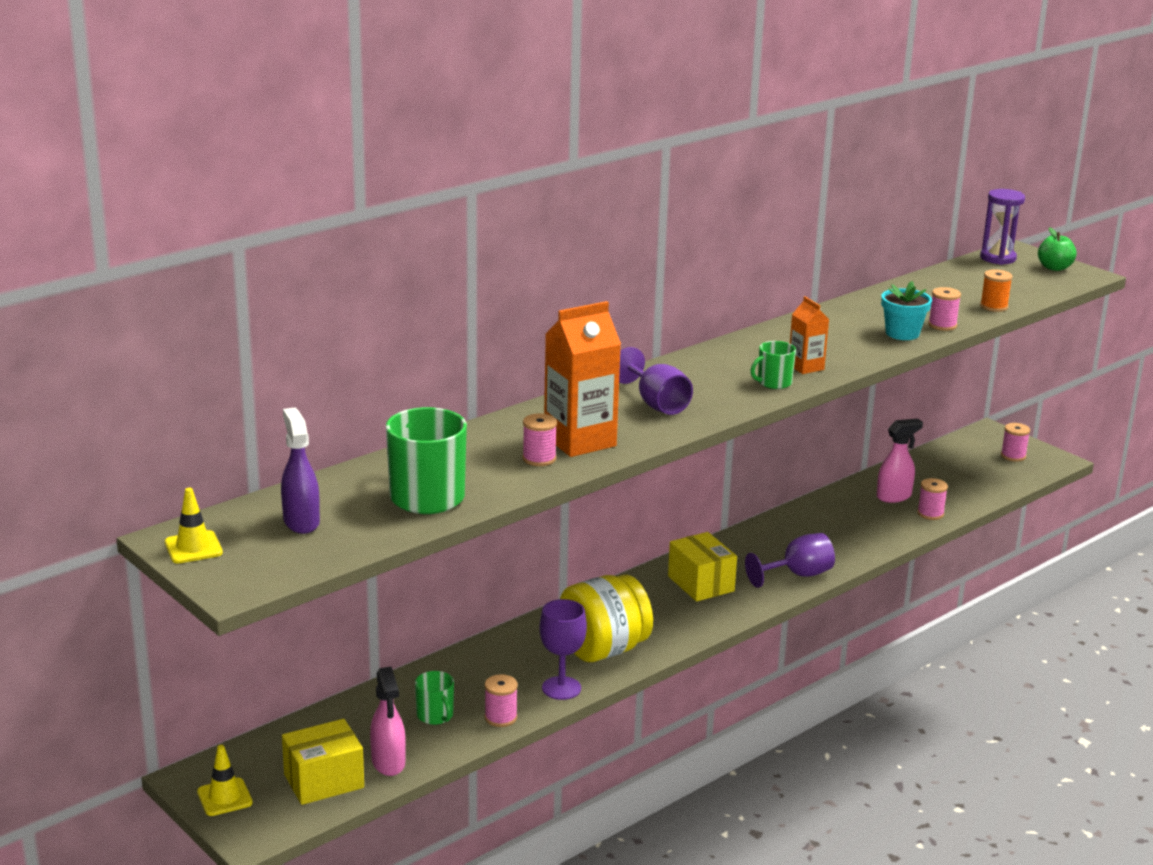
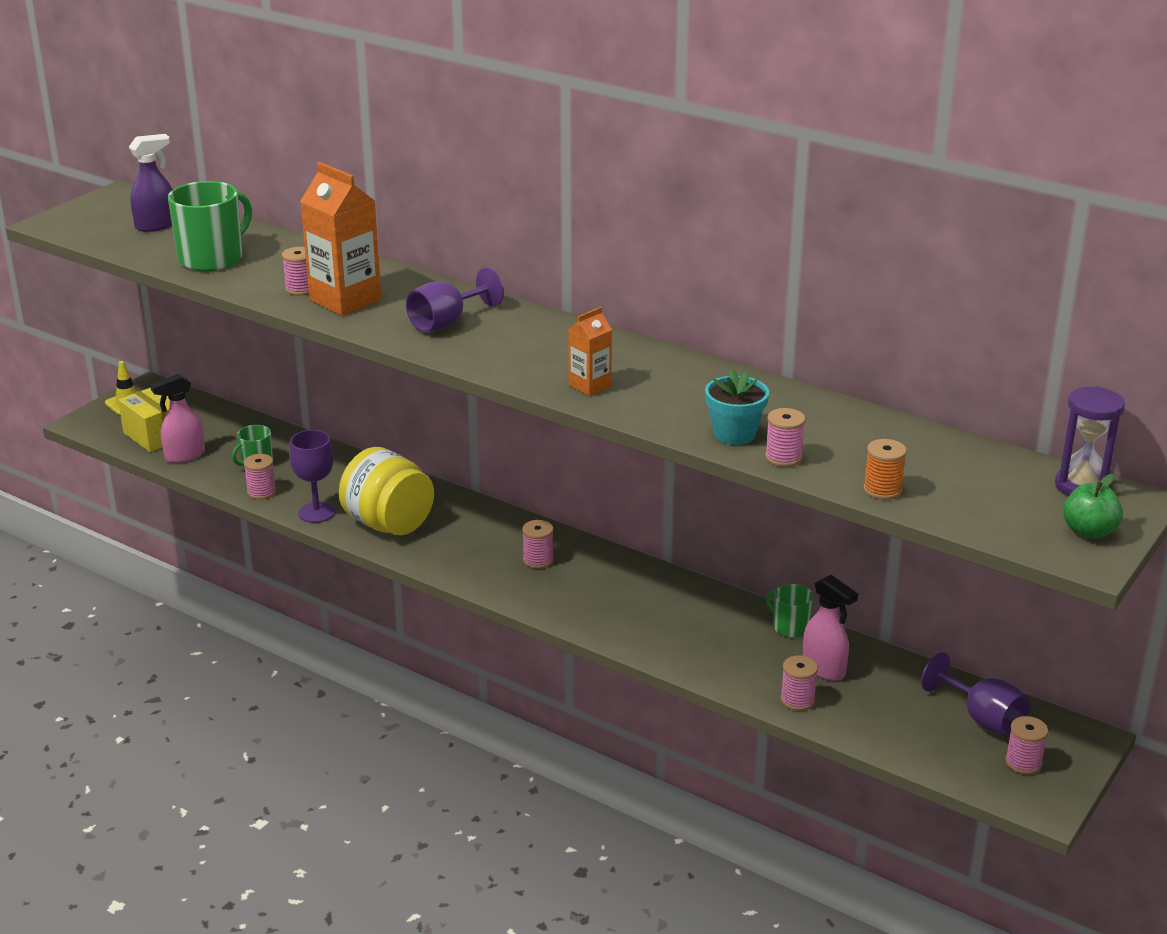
camera: 75 degrees right, 5 degrees up
yellow traffic cone [165,488,223,563] -> none
yellow box [668,532,737,602] -> pink spool [522,520,554,569]
purple goblet [745,533,835,588] -> purple goblet moved to [921,652,1030,737]
green mug [750,341,796,389] -> green mug moved to [766,584,813,637]

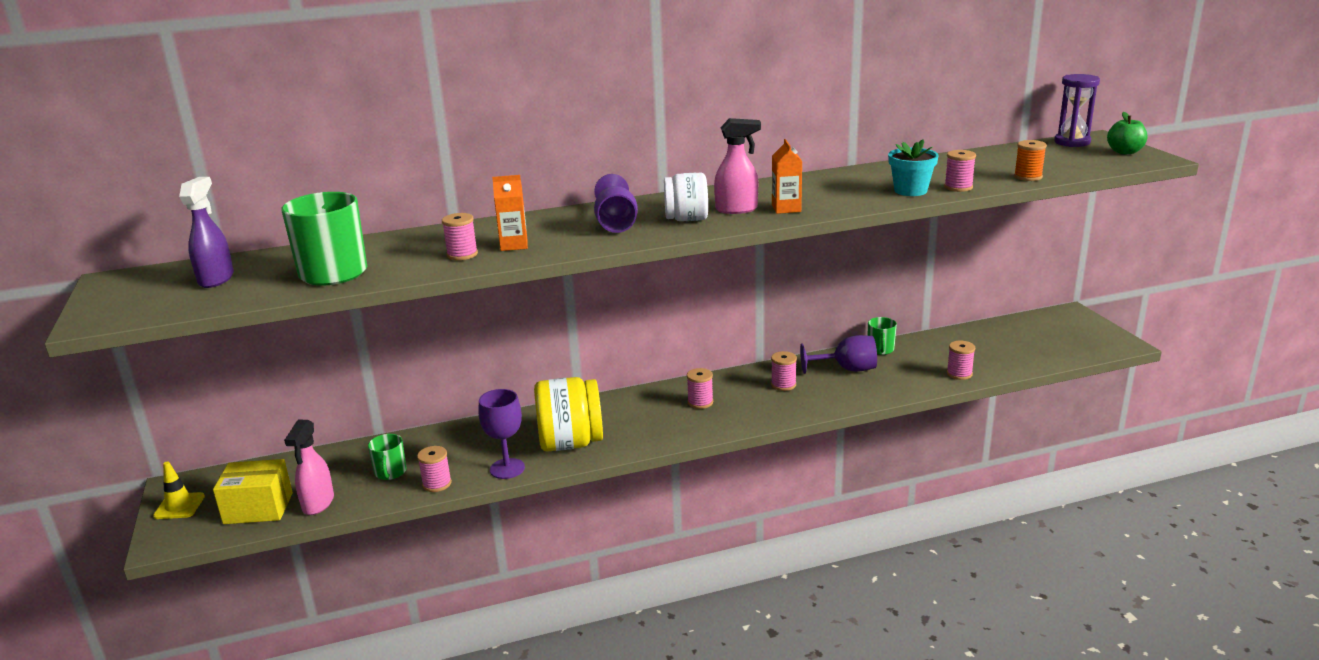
camera: 50 degrees left, 5 degrees down
orange carton [300,162,381,316] -> orange carton [492,175,528,251], size x0.54
green mug [766,584,813,637] -> green mug turned 75 degrees counterclockwise [868,317,897,355]
pink spray bottle [803,575,858,681] -> pink spray bottle moved to [714,118,761,214]
purple goblet [921,652,1030,737] -> purple goblet moved to [800,335,877,374]
pink spool [1005,716,1048,775] -> pink spool moved to [771,351,797,391]
none -> white jar [664,173,708,221]

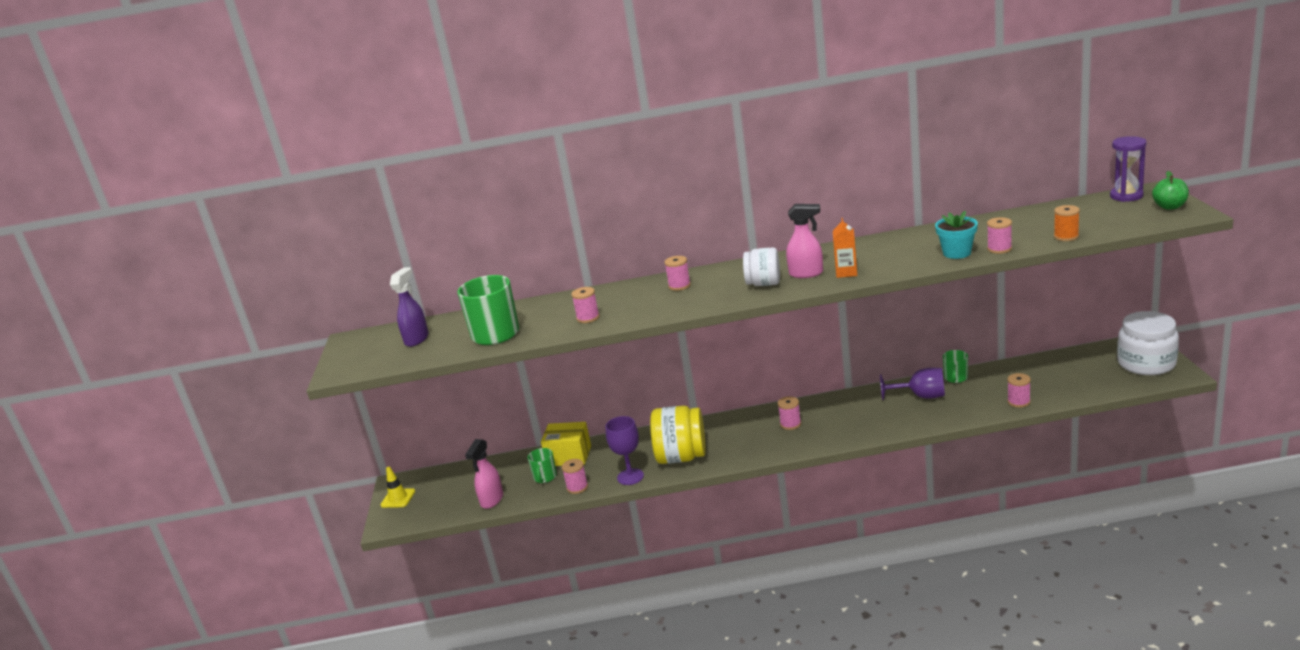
camera: 15 degrees right, 0 degrees up
yellow box [213,459,293,524] -> yellow box moved to [541,422,591,466]
orange carton [492,175,528,251] -> none
purple goblet [594,174,638,233] -> none
pink spool [771,351,797,391] -> pink spool moved to [664,256,691,291]
none -> white jar [1117,311,1179,375]

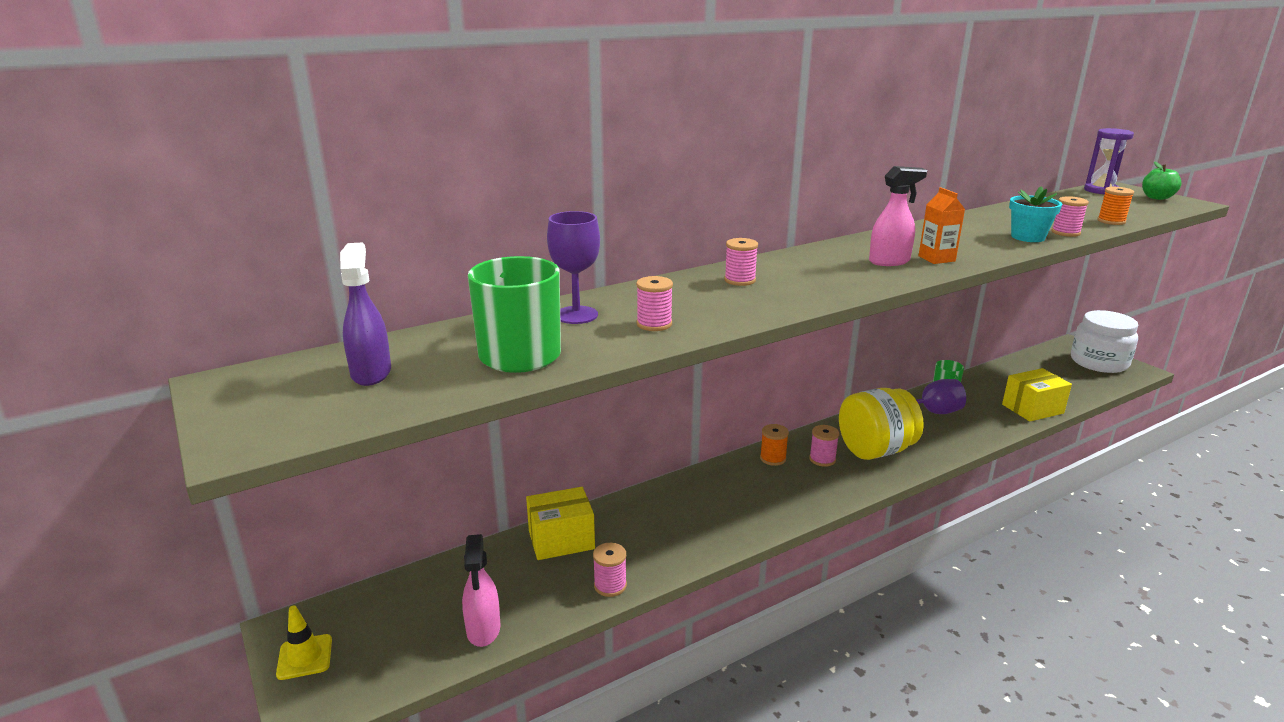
camera: 30 degrees left, 0 degrees up
green mug [528,448,557,483] -> none
purple goblet [606,416,644,485] -> purple goblet moved to [547,211,600,324]
yellow jar [650,406,706,464] -> yellow jar moved to [839,388,924,460]
white jar [743,247,780,286] -> none
pink spool [1007,373,1031,408] -> yellow box [1002,368,1072,421]
none -> orange spool [760,424,789,466]

